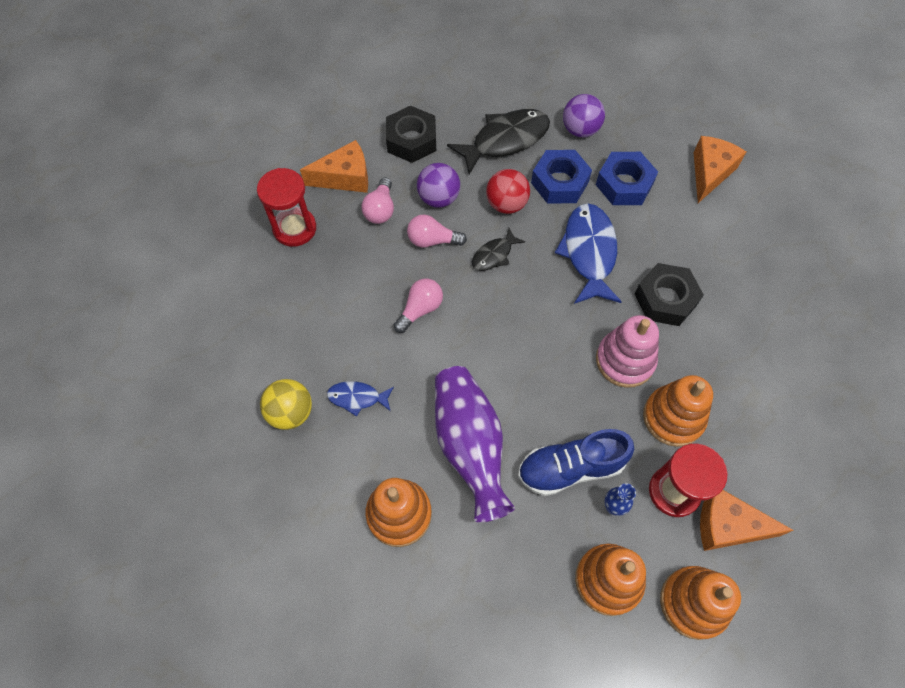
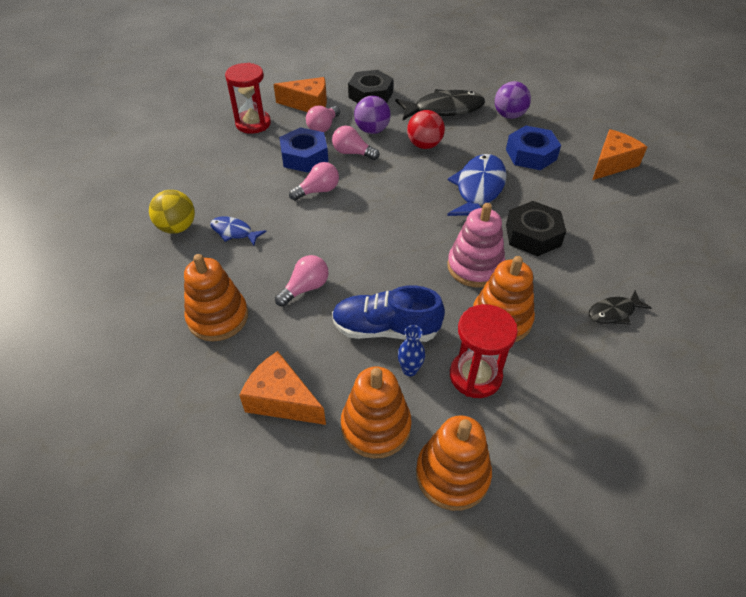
camera: 20 degrees right, 15 degrees down
purple vase [435,366,515,522] -> pink light bulb [275,255,329,307]
black fish [472,228,525,271] -> black fish moved to [589,290,652,325]
blue nut [531,150,592,204] -> blue nut moved to [279,127,328,173]
orange cheese [700,490,793,551] -> orange cheese moved to [239,351,326,425]

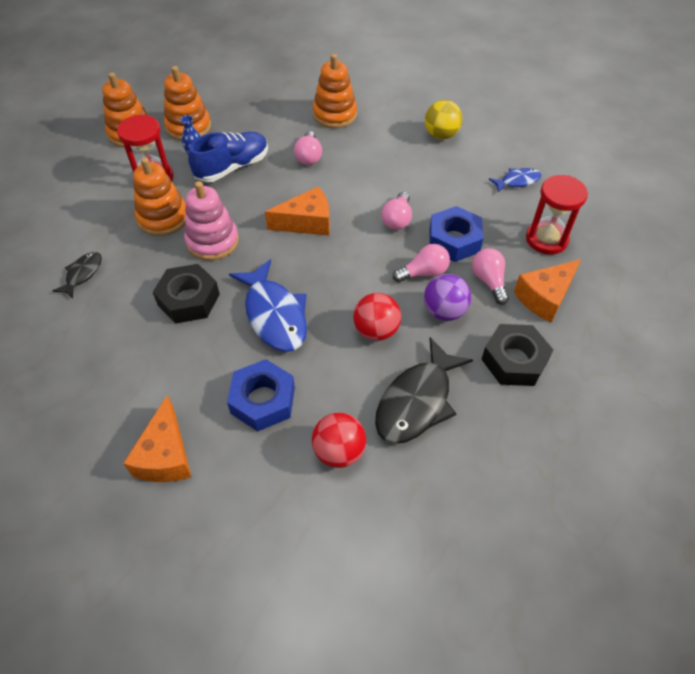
camera: 135 degrees right, 5 degrees up
blue fish [210,216,267,245] -> blue fish moved to [489,168,541,193]
orange cheese [239,351,326,425] -> orange cheese moved to [265,187,330,236]
purple ball [495,81,531,119] -> red ball [312,413,366,468]

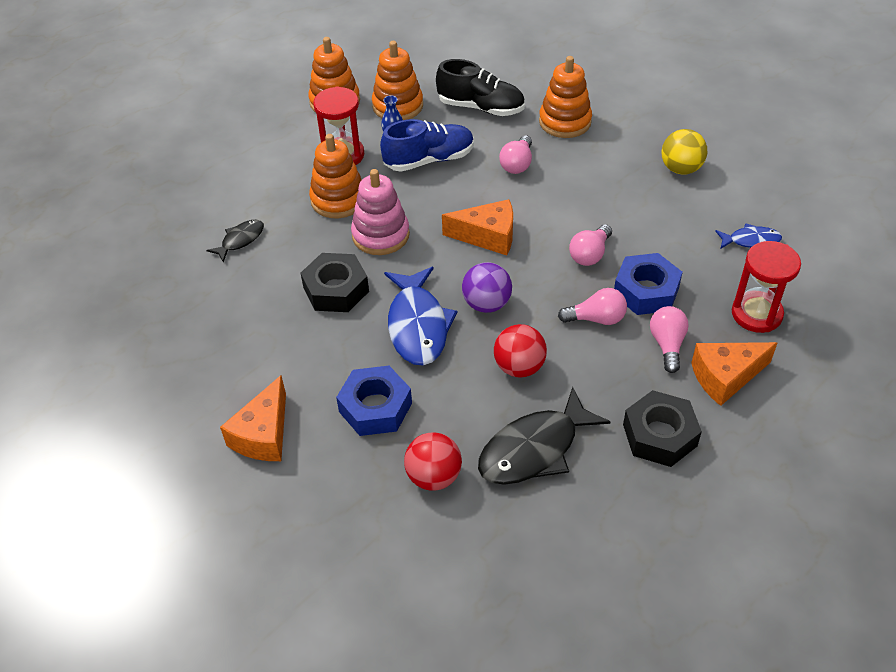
camera: 20 degrees right, 5 degrees down
purple ball [424,274,471,321] -> purple ball moved to [462,262,512,313]
none -> black shoe [436,59,525,116]

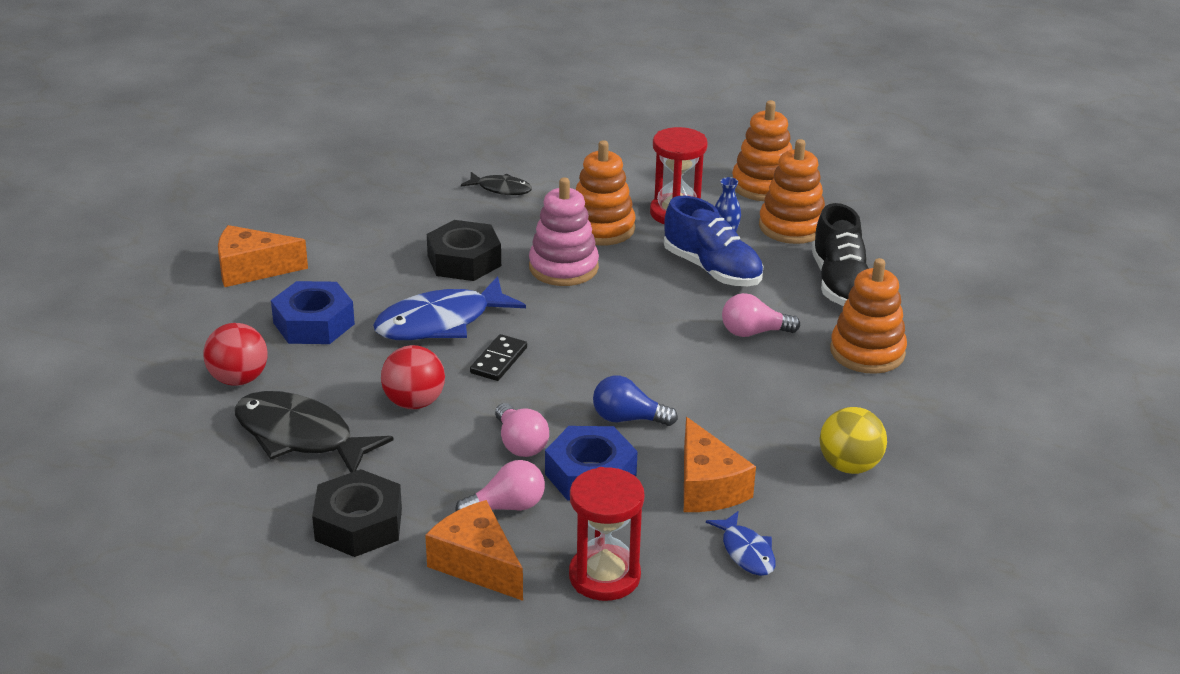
camera: 65 degrees right, 15 degrees down
orange cheese [442,199,513,255] -> orange cheese moved to [684,417,756,512]
purple ball [462,262,512,313] -> black domino [470,334,527,381]
pink light bulb [569,224,612,266] -> blue light bulb [593,376,678,426]

